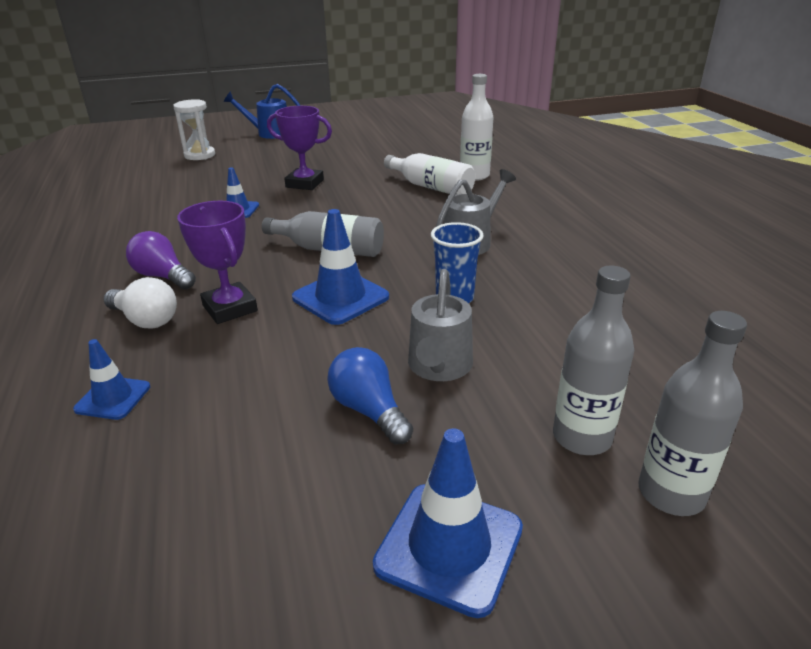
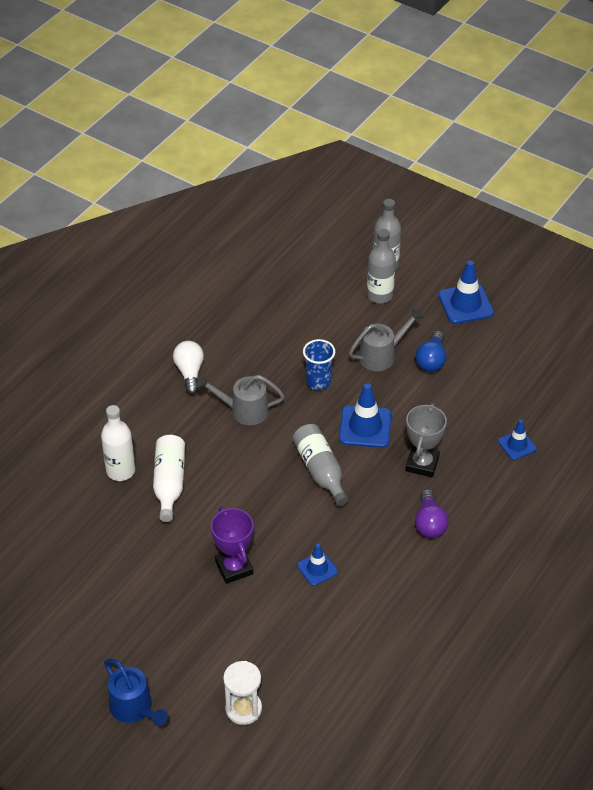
camera: 130 degrees left, 15 degrees up
white light bulb [103,277,177,329] -> white light bulb moved to [173,341,204,395]
purple trophy [177,201,258,324] -> grey trophy [406,403,447,477]

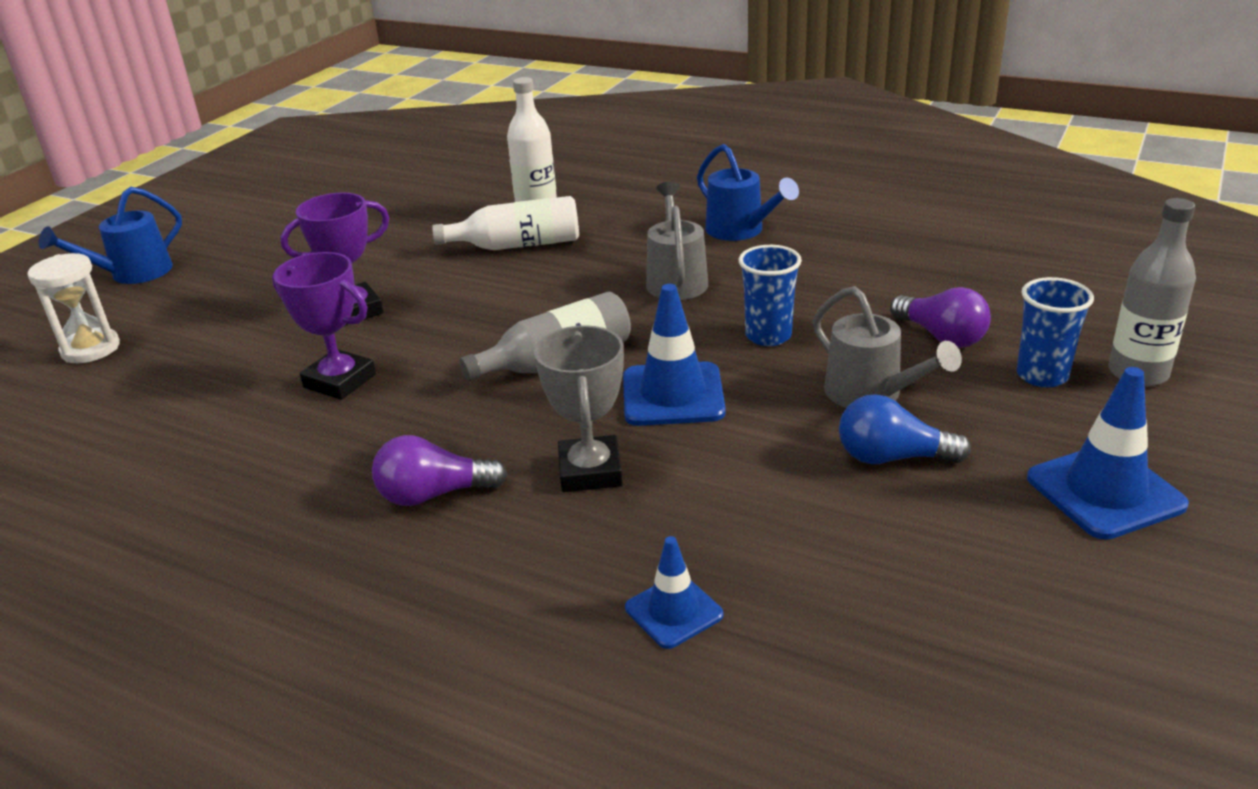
camera: 85 degrees right, 15 degrees down
white light bulb [173,341,204,395] -> blue watering can [697,144,799,241]
blue traffic cone [297,544,338,586] -> purple trophy [272,252,376,400]
grey bottle [367,229,396,303] -> blue cup [1017,277,1094,387]
grey trophy [406,403,447,477] -> grey trophy turned 75 degrees clockwise [534,325,624,492]
none -> purple light bulb [890,287,991,348]

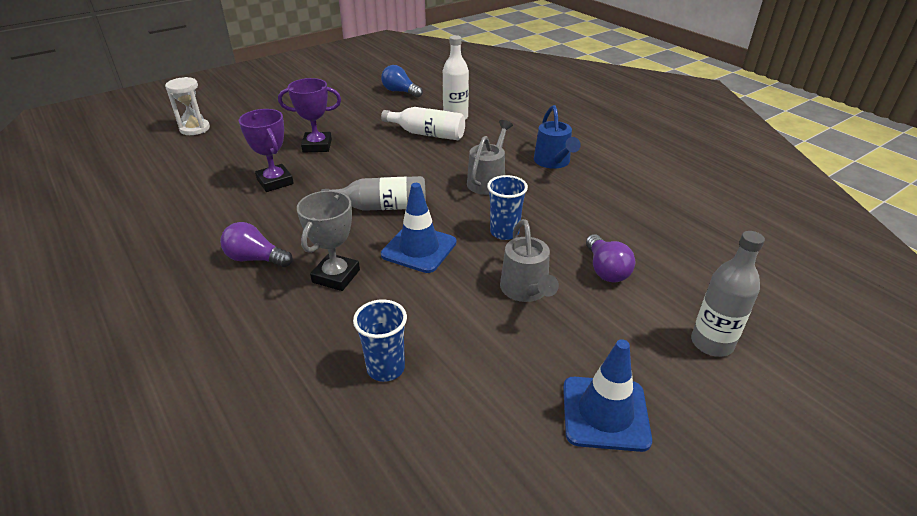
camera: 25 degrees right, 5 degrees up
blue watering can [38,187,182,284] -> none
blue traffic cone [625,536,723,649] -> none
blue light bulb [839,394,971,464] -> blue light bulb moved to [381,65,423,98]
blue cup [1017,277,1094,387] -> blue cup moved to [353,299,407,382]

